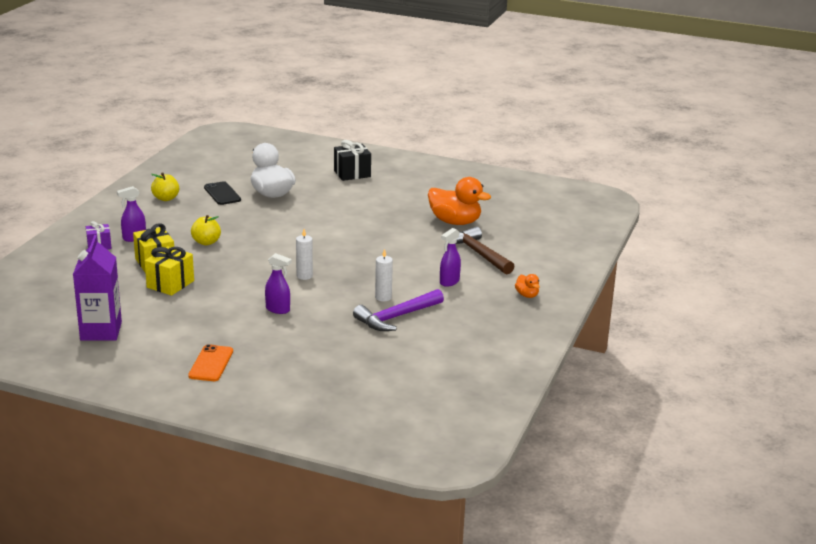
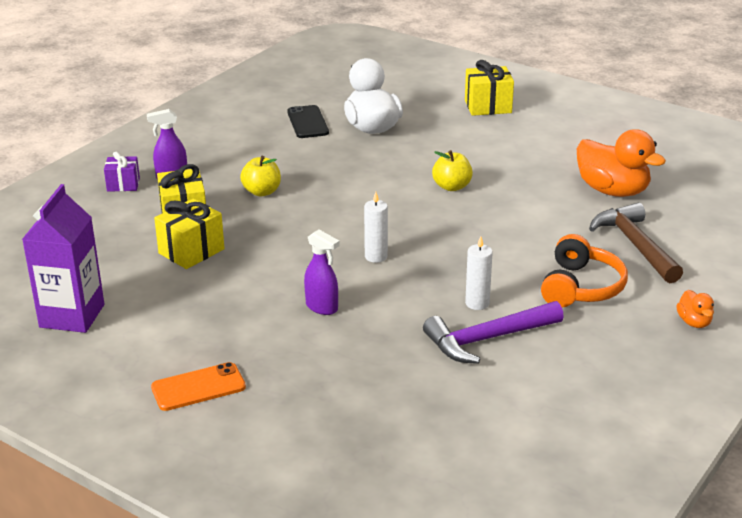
camera: 15 degrees right, 5 degrees up
yellow apple [151,173,179,201] -> yellow apple moved to [432,150,473,191]
orange phone [188,344,233,381] -> orange phone turned 45 degrees clockwise [151,362,246,411]
black gift [334,140,371,181] -> yellow gift [465,60,514,116]
purple spray bottle [440,228,461,287] -> orange headphones [541,234,628,308]

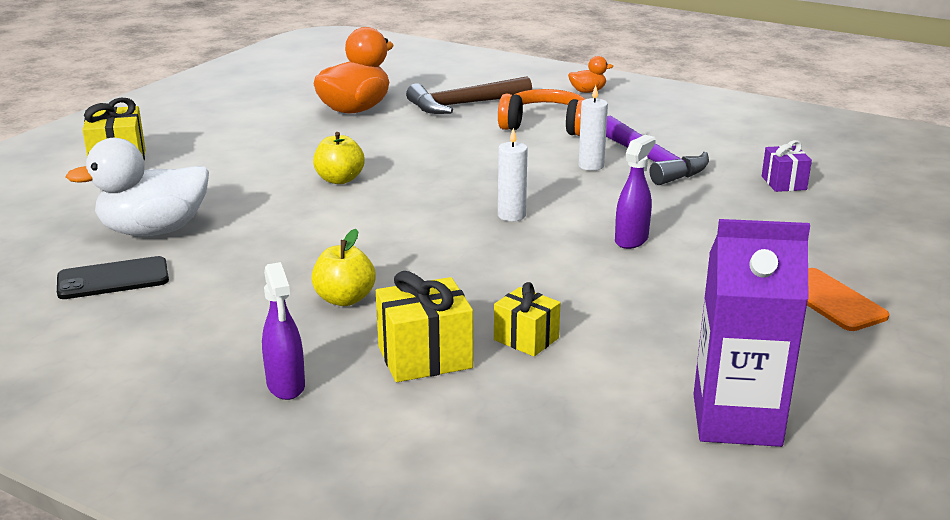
camera: 95 degrees left, 5 degrees down
purple gift [104,152,140,192] -> purple gift moved to [762,140,812,192]
yellow gift [154,199,225,269] -> yellow gift [494,282,561,356], size x0.65

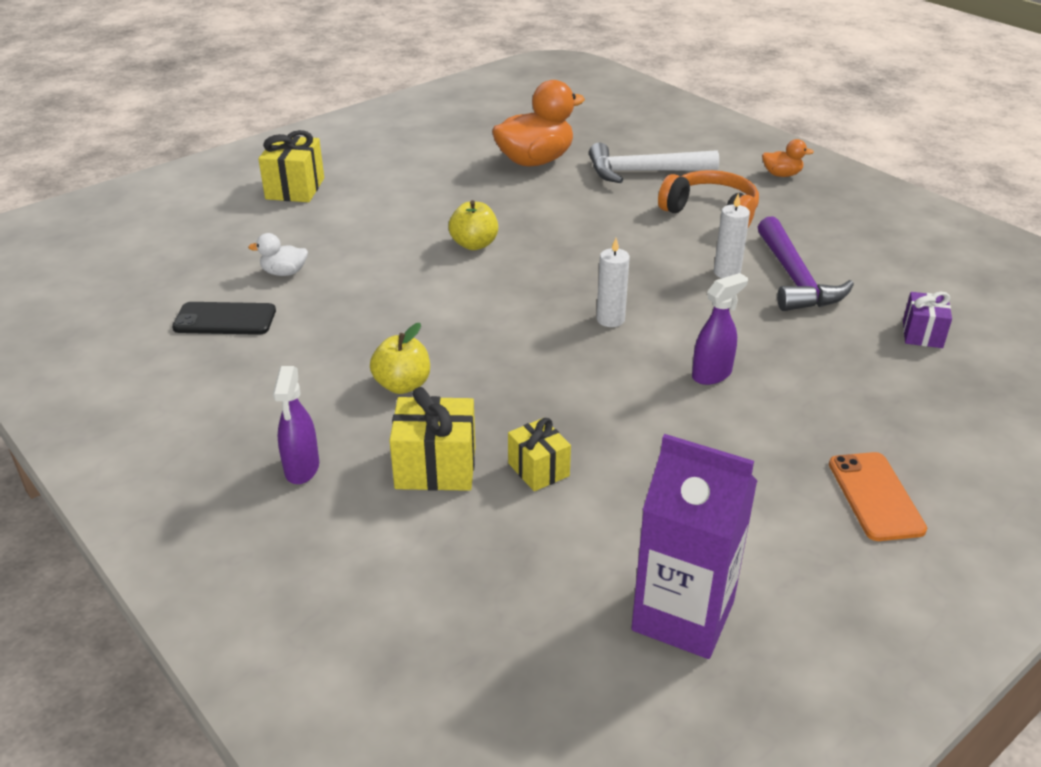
camera: 20 degrees right, 10 degrees up
white duck [66,138,209,236] -> white duck [248,233,308,276], size x0.47
brown hammer [406,76,532,114] -> white hammer [589,143,719,183]

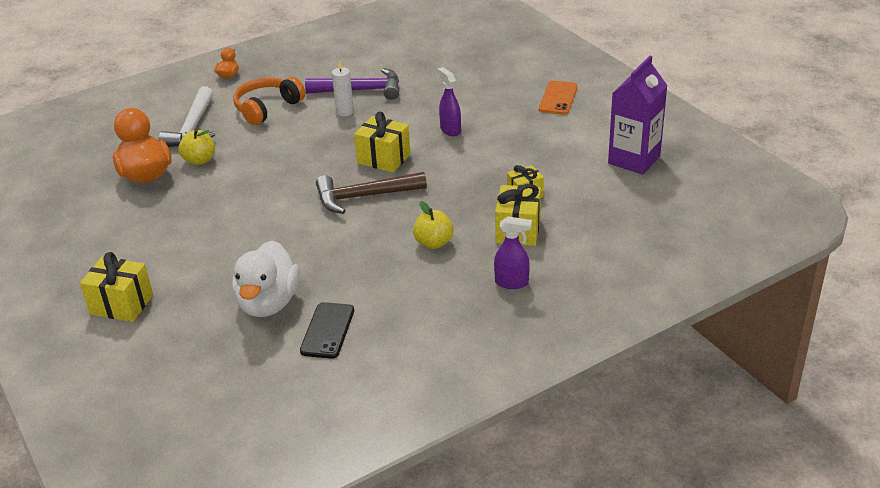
camera: 80 degrees left, 0 degrees up
white duck [248,233,308,276] -> white duck [232,240,300,317], size x2.12
yellow apple [448,200,498,250] -> yellow apple moved to [179,129,215,165]
white candle [596,238,630,327] -> yellow gift [354,112,410,173]
orange phone [829,452,927,541] -> orange phone turned 75 degrees counterclockwise [539,81,578,115]
purple gift [903,292,952,348] -> none
none -> brown hammer [316,172,427,214]

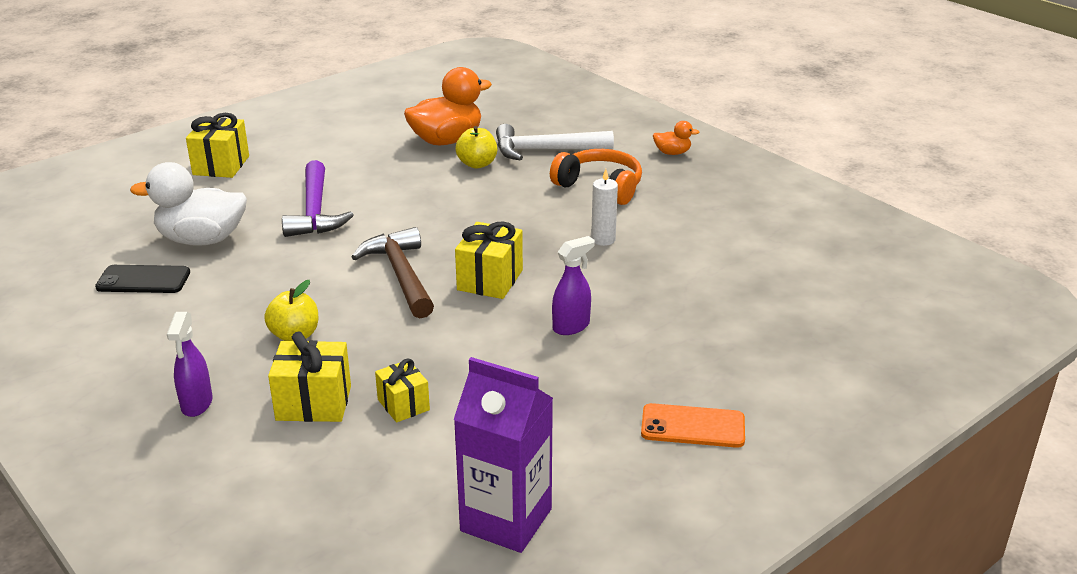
camera: 80 degrees right, 5 degrees down
purple hammer [305,68,399,100] -> purple hammer moved to [282,160,354,237]

